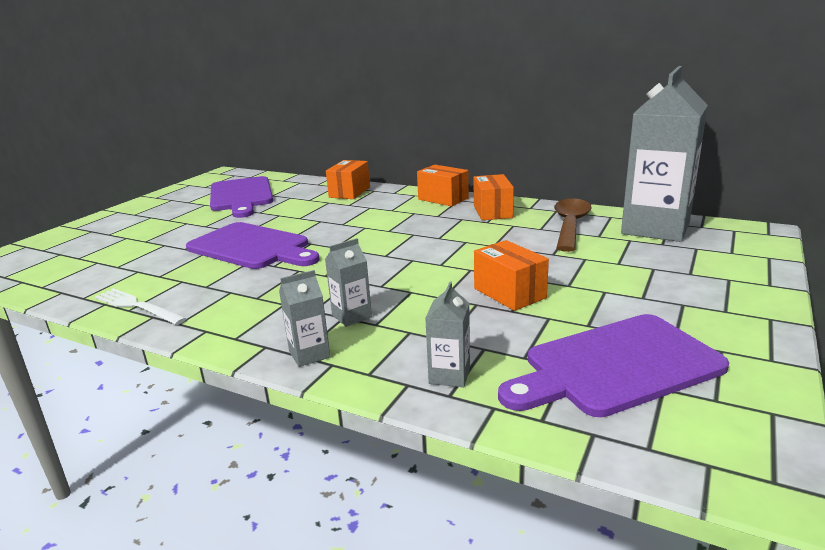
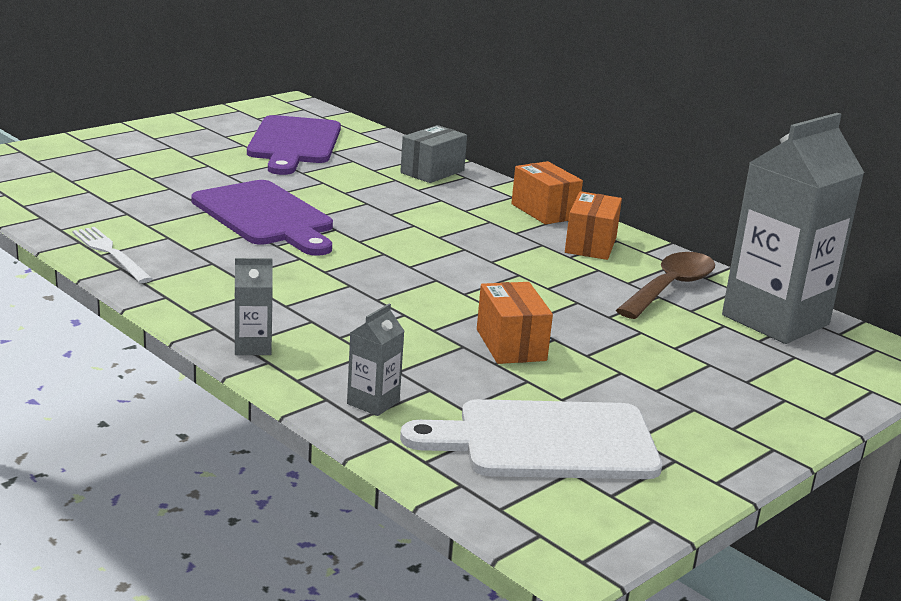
camera: 15 degrees right, 0 degrees up
grey carton [325,238,372,327] -> none
orange box [326,160,370,199] -> grey box [400,125,467,183]
purple cutting board [498,314,729,417] -> white cutting board [400,399,662,479]

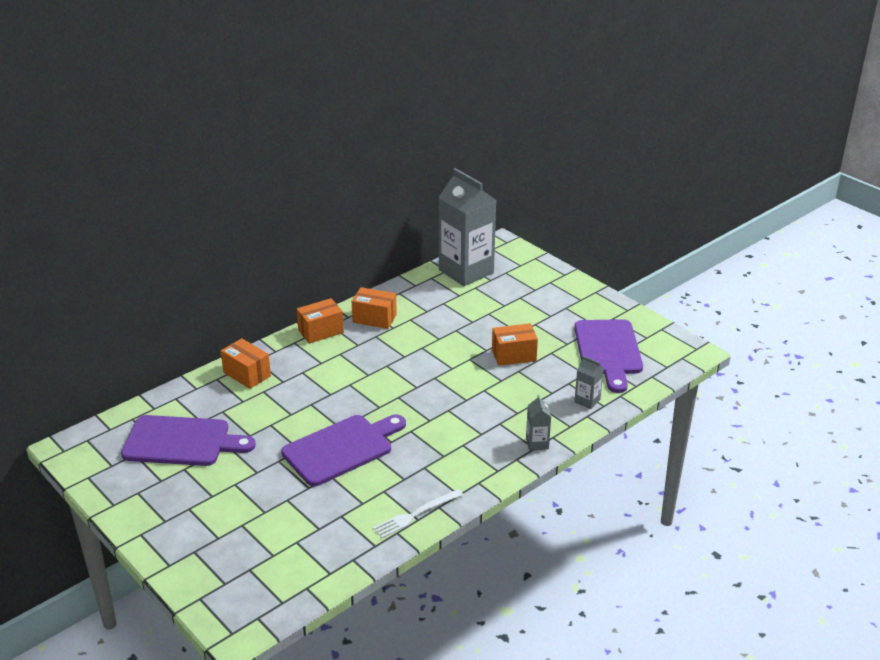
camera: 85 degrees left, 10 degrees up
grey box [400,125,467,183] -> orange box [221,338,271,389]
white cutting board [400,399,662,479] -> purple cutting board [574,319,643,393]
brown spoon [616,252,715,319] -> none

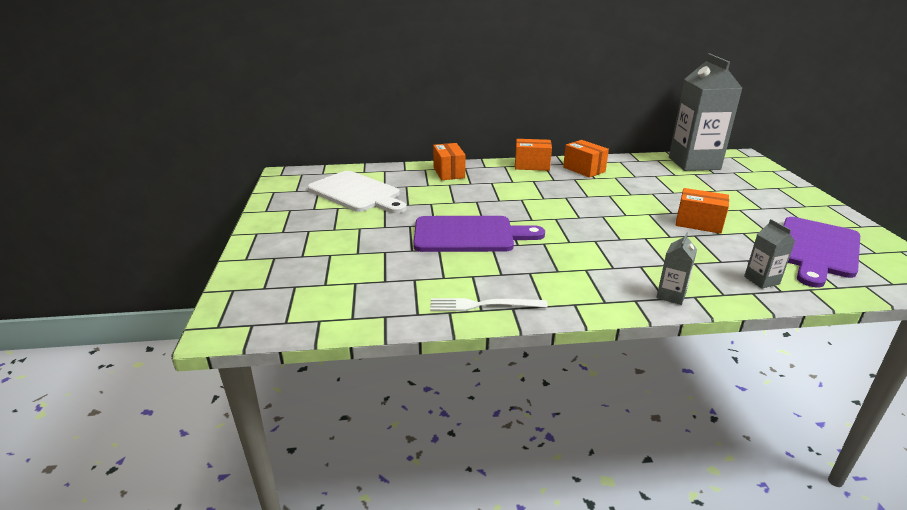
camera: 35 degrees right, 5 degrees down
purple cutting board [121,415,255,466] -> white cutting board [307,171,407,214]

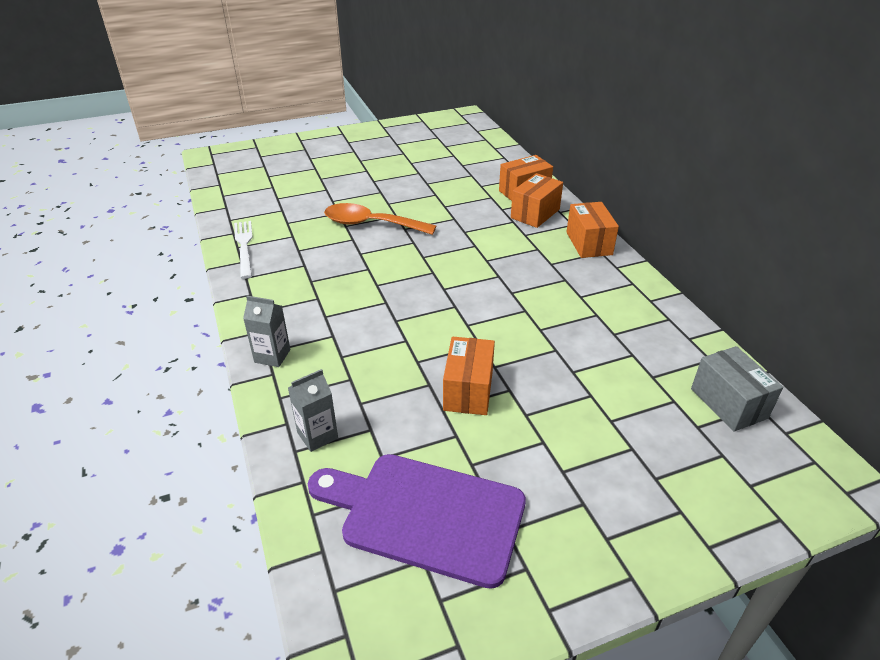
camera: 75 degrees right, 10 degrees up
white cutting board [307,171,407,214] -> none
purple cutting board [413,216,545,252] -> orange spoon [324,203,436,235]
orange box [563,140,609,178] -> orange box moved to [511,173,563,228]
grey carton [669,54,742,171] -> grey box [691,346,783,432]

